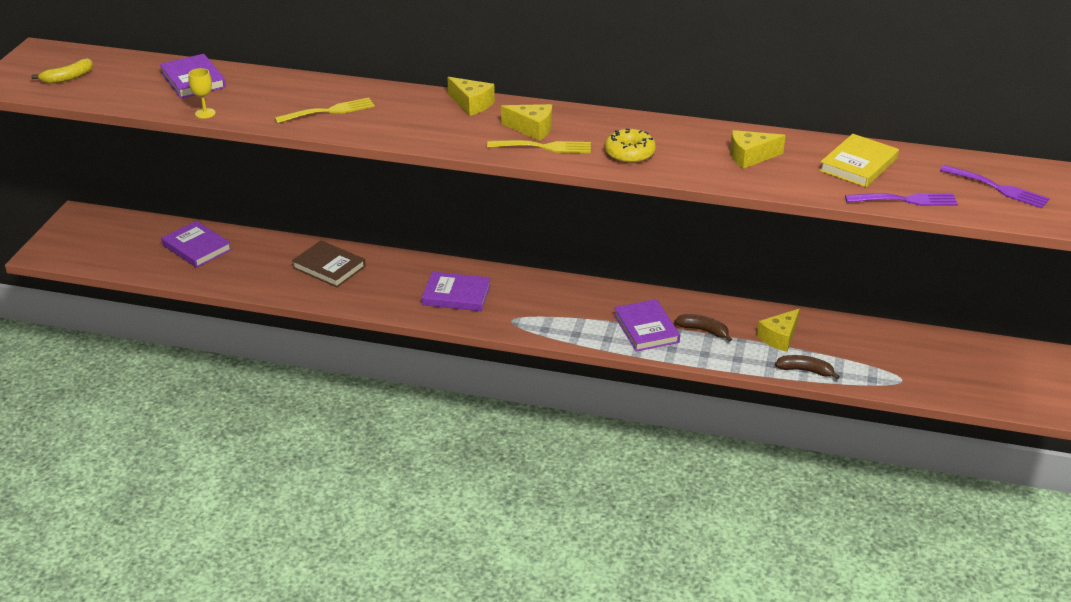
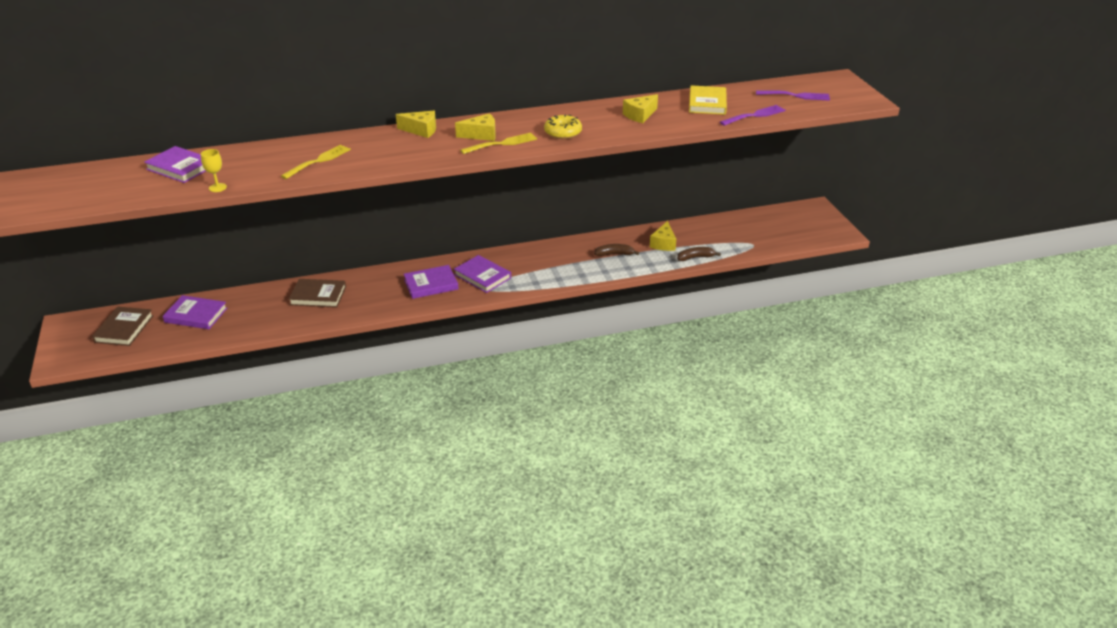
camera: 30 degrees left, 0 degrees up
yellow banana [31,58,93,84] -> none
purple book [614,299,680,352] -> purple book moved to [454,255,511,293]
none -> brown book [92,307,154,346]

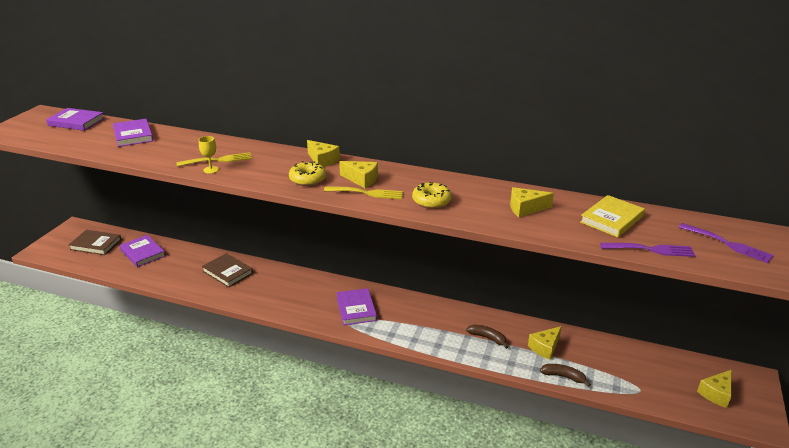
camera: 35 degrees right, 5 degrees down
brown book [92,307,154,346] -> brown book turned 60 degrees clockwise [69,230,121,255]
yellow goblet [201,149,227,192] -> yellow goblet moved to [199,136,219,174]
purple book [404,265,459,299] -> purple book moved to [46,108,105,131]
none -> yellow donut [289,161,326,186]
none -> yellow cheese [697,369,732,408]

